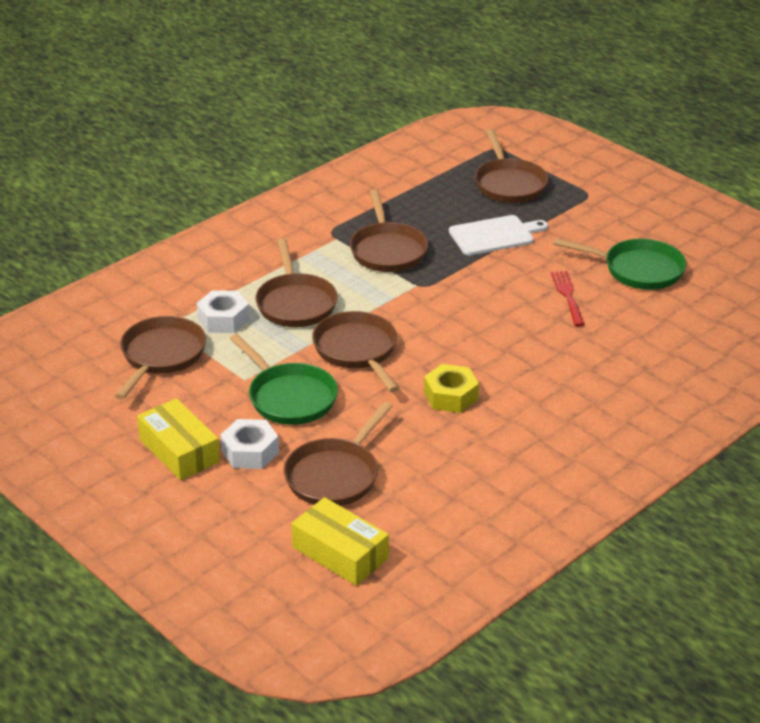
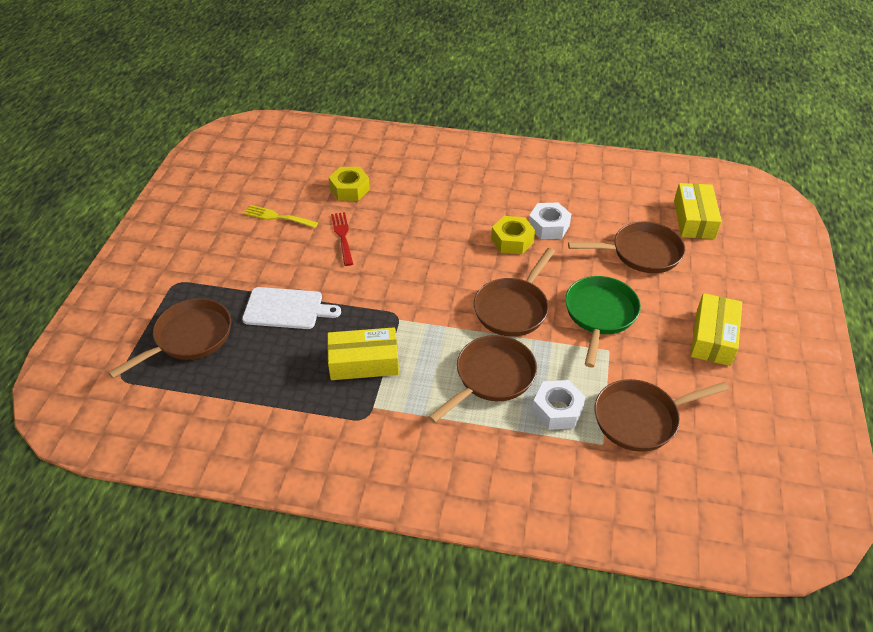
camera: 125 degrees left, 10 degrees up
white nut [220,419,279,469] -> white nut moved to [529,202,571,239]
brown pan [350,190,428,272] -> yellow box [327,327,399,380]
white cutting board [449,215,548,255] -> white cutting board turned 150 degrees clockwise [242,287,341,329]
red fork [551,271,585,326] -> red fork turned 120 degrees clockwise [331,212,353,266]
green pan [554,238,686,290] -> yellow fork [244,205,318,228]
none -> yellow nut [329,167,370,201]

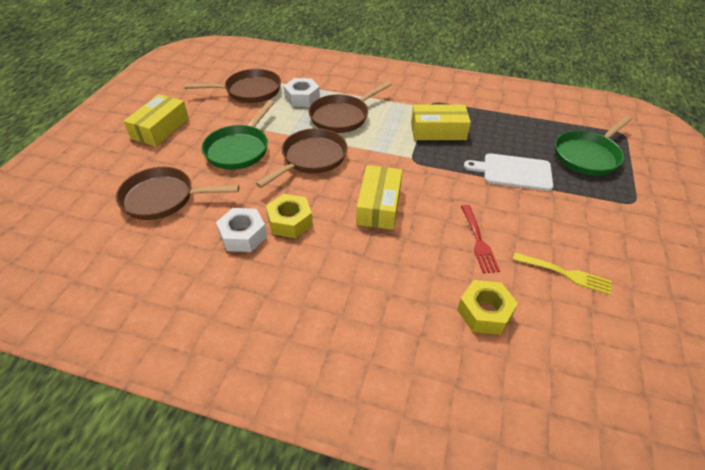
camera: 175 degrees left, 0 degrees up
brown pan [108,298,231,378] -> green pan [555,116,632,176]
yellow box [674,183,722,239] -> yellow box moved to [356,165,402,230]

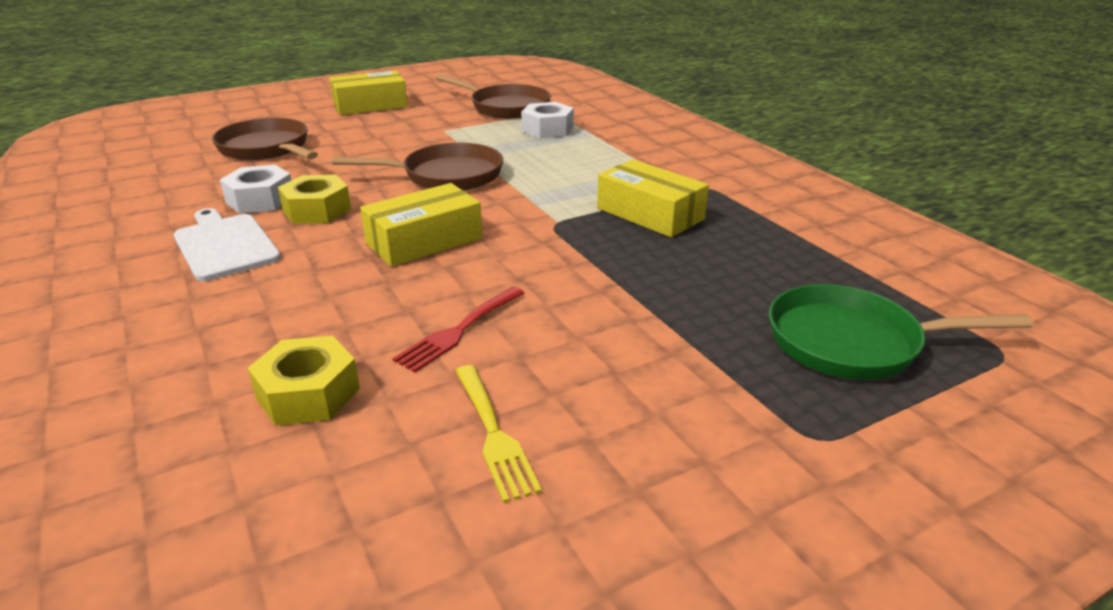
camera: 45 degrees right, 15 degrees down
green pan [202,100,275,170] -> none
brown pan [308,81,392,133] -> none
white cutting board [464,153,553,191] -> white cutting board moved to [173,208,281,281]

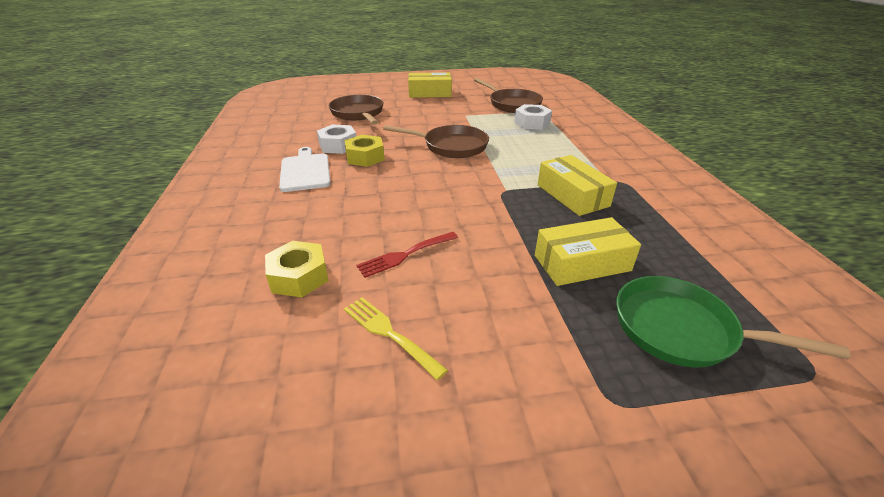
camera: 20 degrees right, 5 degrees up
yellow box [360,183,482,267] -> yellow box moved to [535,217,641,286]
yellow fork [455,365,542,503] -> yellow fork turned 135 degrees clockwise [344,297,448,380]

